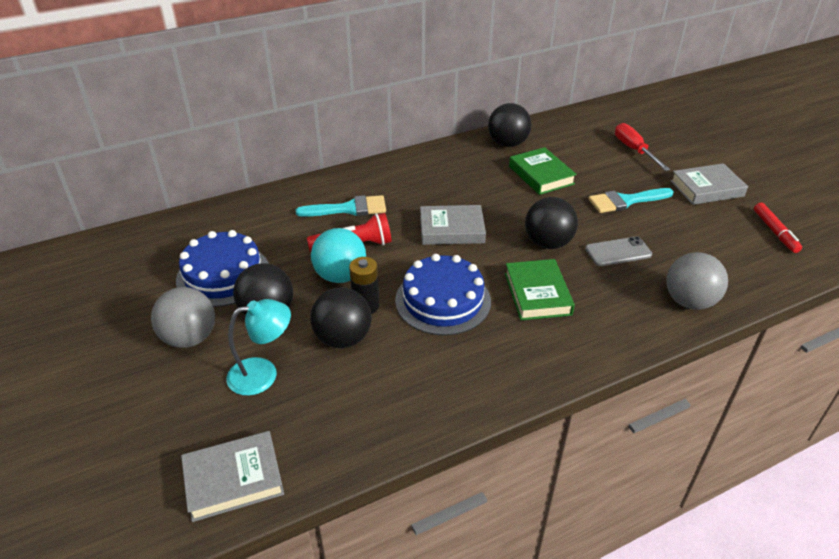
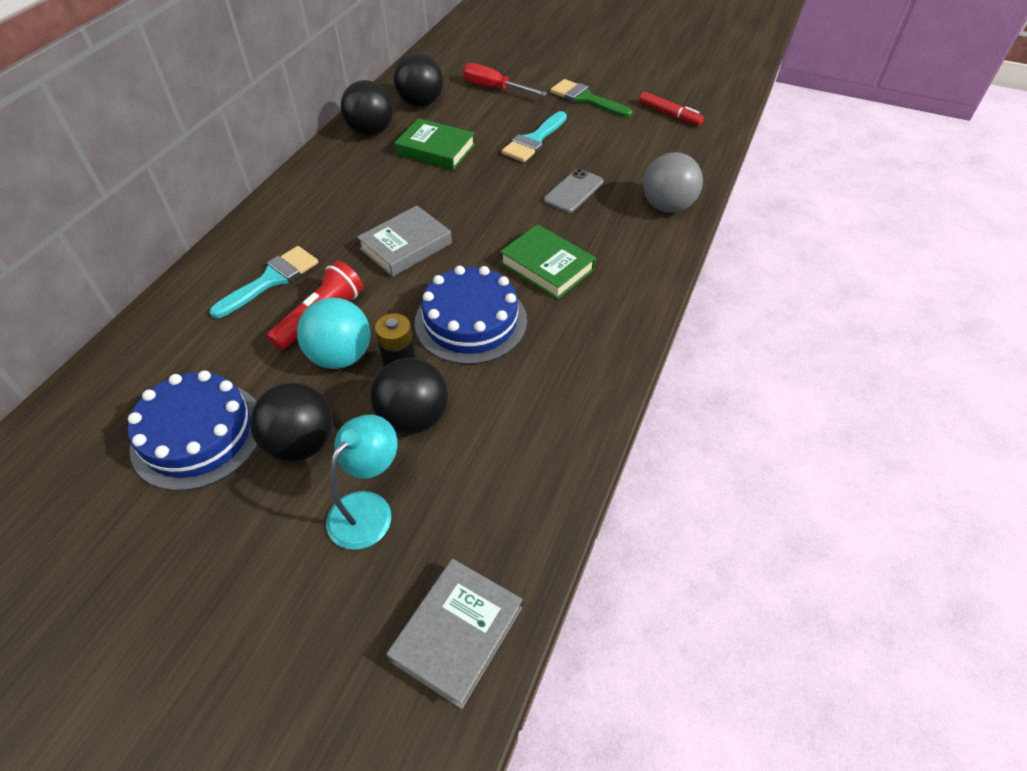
camera: 40 degrees left, 10 degrees up
grey ball [151,287,215,348] -> none
black ball [525,197,578,249] -> black ball moved to [394,53,443,107]
grey book [670,163,748,205] -> green brush [550,79,633,118]

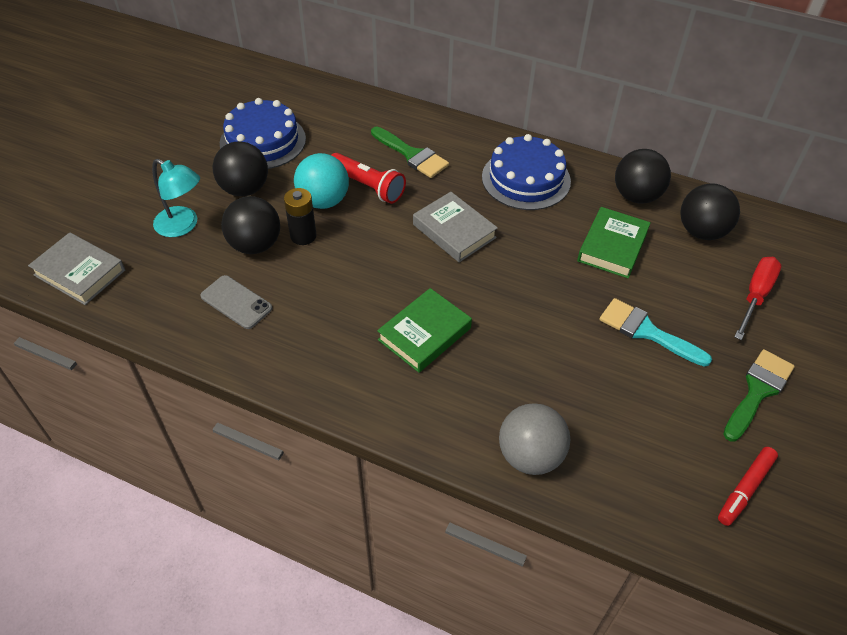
camera: 90 degrees right, 0 degrees up
turquoise brush [210,246,318,318] -> green brush [371,126,449,178]
blue cake [415,266,527,364] -> blue cake moved to [482,134,571,210]
grey phone [544,168,604,213] -> grey phone moved to [200,275,272,329]

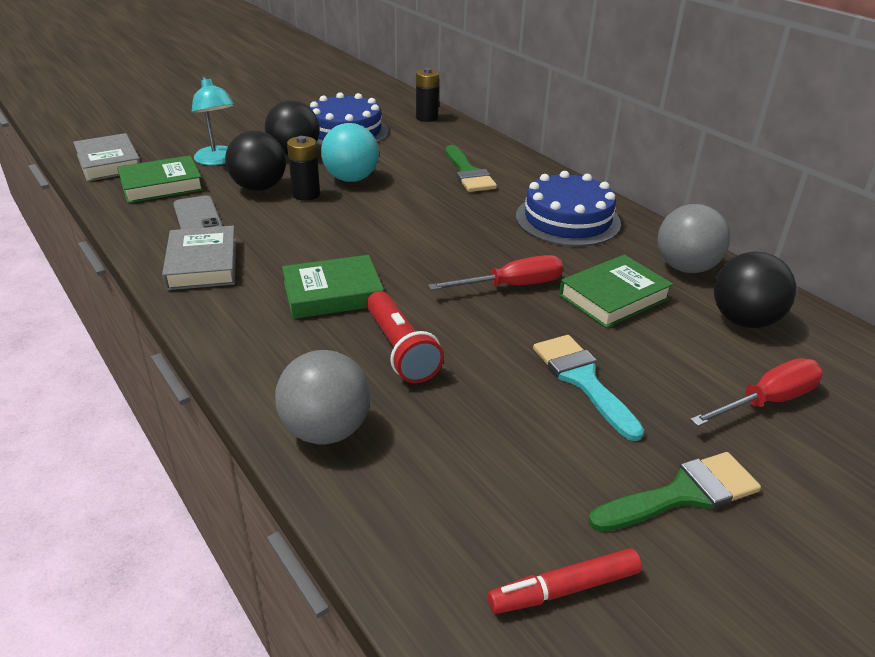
camera: 30 degrees right, 15 degrees down
red flashlight [331,153,406,204] -> red flashlight moved to [367,291,444,383]
grey book [413,192,498,262] -> grey book moved to [162,226,236,290]
black ball [615,149,671,204] -> grey ball [657,204,730,273]
none -> green book [117,155,204,203]
none -> black battery [416,68,439,122]
none -> red screwdriver [428,255,563,290]

